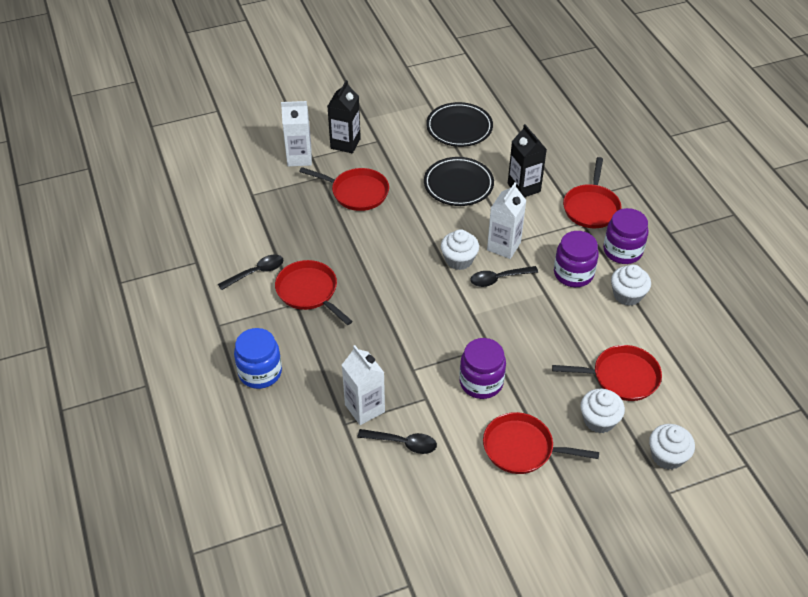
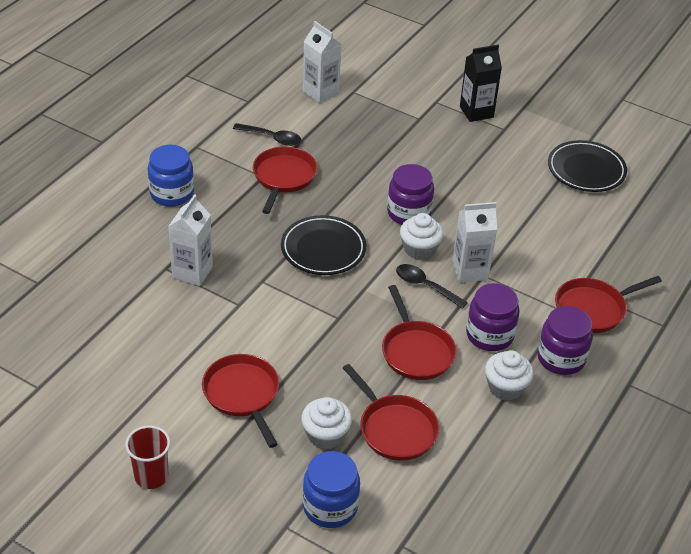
camera: 50 degrees right, 5 degrees down
white carton [281,101,312,167] -> white carton moved to [303,21,342,103]
red pan [299,167,389,211] -> red pan moved to [382,285,456,380]
black spoon [357,429,437,454] -> none
black plate [424,157,494,206] -> black plate moved to [281,215,366,275]
purple jar [459,338,506,399] -> purple jar moved to [387,164,434,225]
black carton [508,124,547,197] -> none
white cupcake [649,424,695,470] -> blue jar [303,451,360,528]
none -> red cup [125,425,170,489]

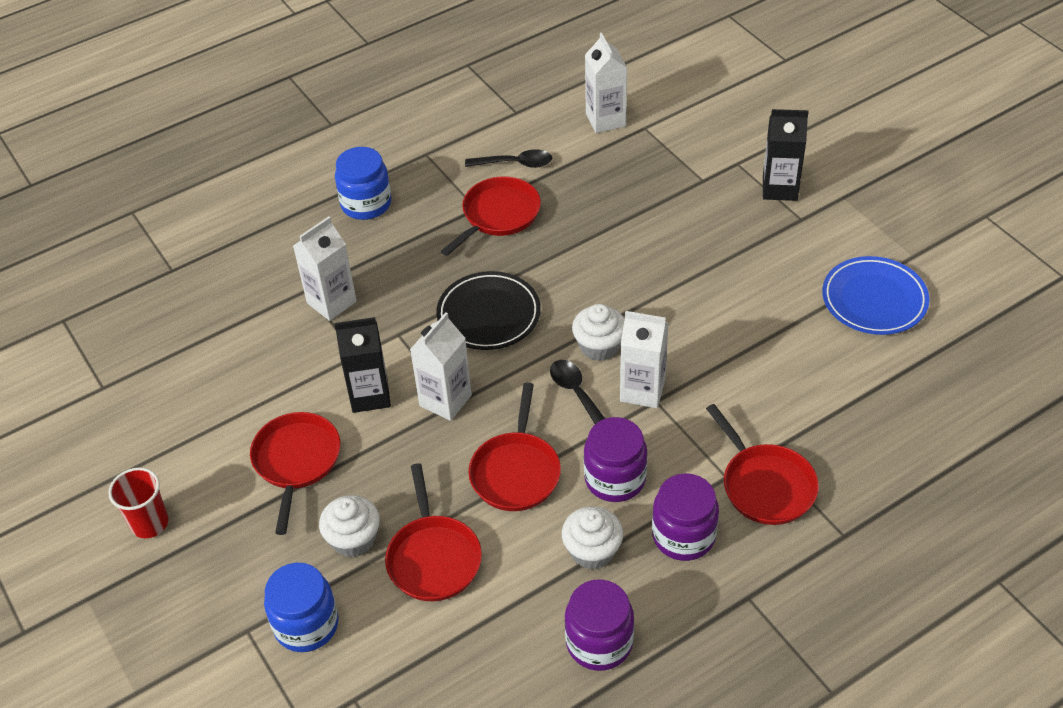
camera: 30 degrees right, 5 degrees up
black spoon [233,123,301,146] -> black spoon turned 45 degrees counterclockwise [465,149,552,168]
purple jar [387,164,434,225] -> purple jar moved to [565,580,634,671]
black plate [548,140,627,192] -> blue plate [822,256,929,335]
red pan [555,276,662,333] -> red pan turned 120 degrees counterclockwise [706,404,819,525]
none -> black carton [334,317,391,413]
none -> white carton [410,312,472,421]

